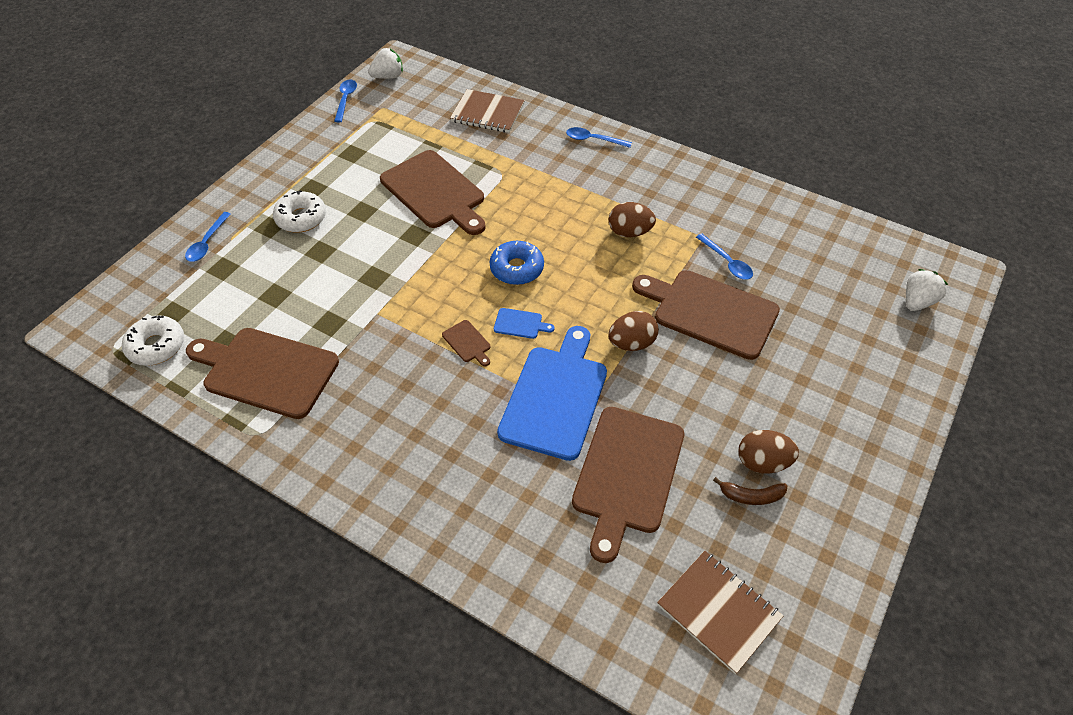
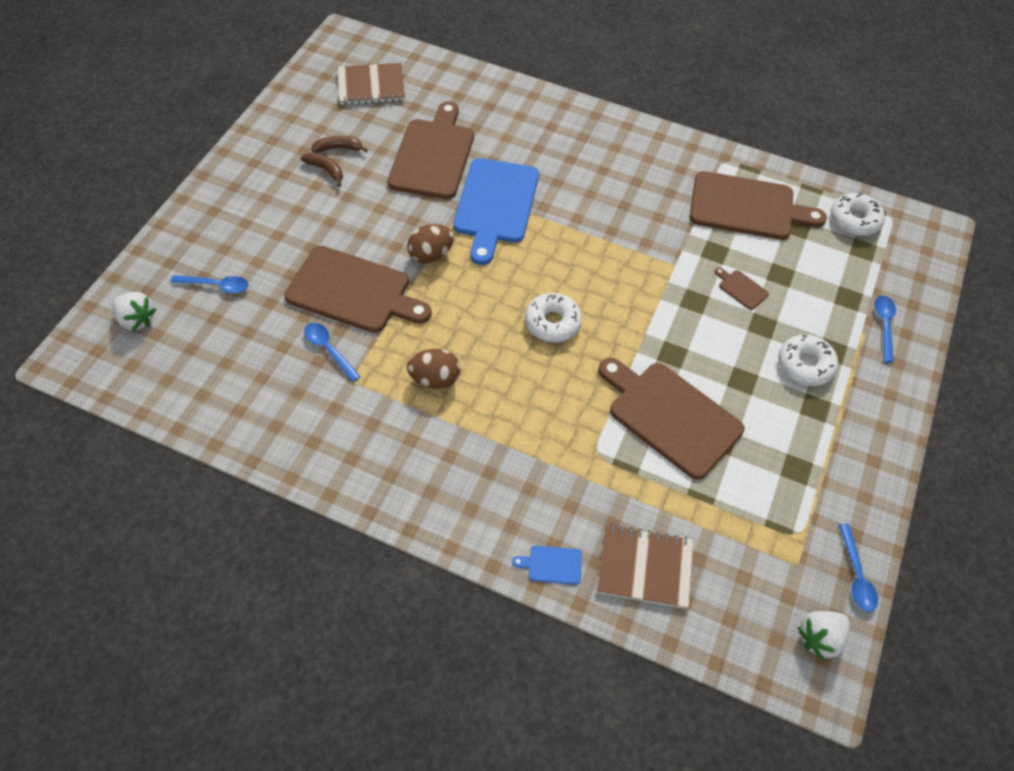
camera: 170 degrees right, 5 degrees up
brown cutting board [442,320,490,366] -> brown cutting board moved to [715,268,769,310]
blue donut [490,241,544,285] -> white donut [525,293,582,342]
blue cutting board [494,308,555,339] -> blue cutting board moved to [512,546,582,585]
blue spoon [566,127,632,148] -> blue spoon moved to [171,275,249,293]
brown notebook [657,551,783,674] -> brown notebook turned 45 degrees counterclockwise [337,63,405,105]
brown egg [739,430,799,474] -> brown banana [300,153,343,187]
white strawberry [906,269,948,311] -> white strawberry turned 90 degrees counterclockwise [112,292,156,331]

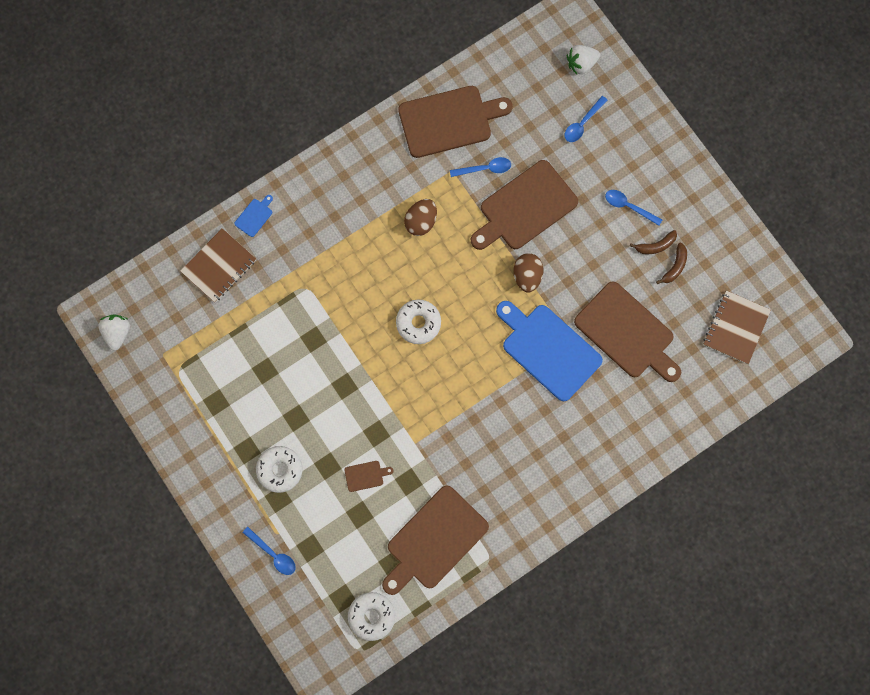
camera: 125 degrees right, 20 degrees up
brown cutting board [598,358,744,480] -> brown cutting board moved to [398,86,513,158]
blue spoon [839,524,878,612] -> blue spoon moved to [605,190,662,226]

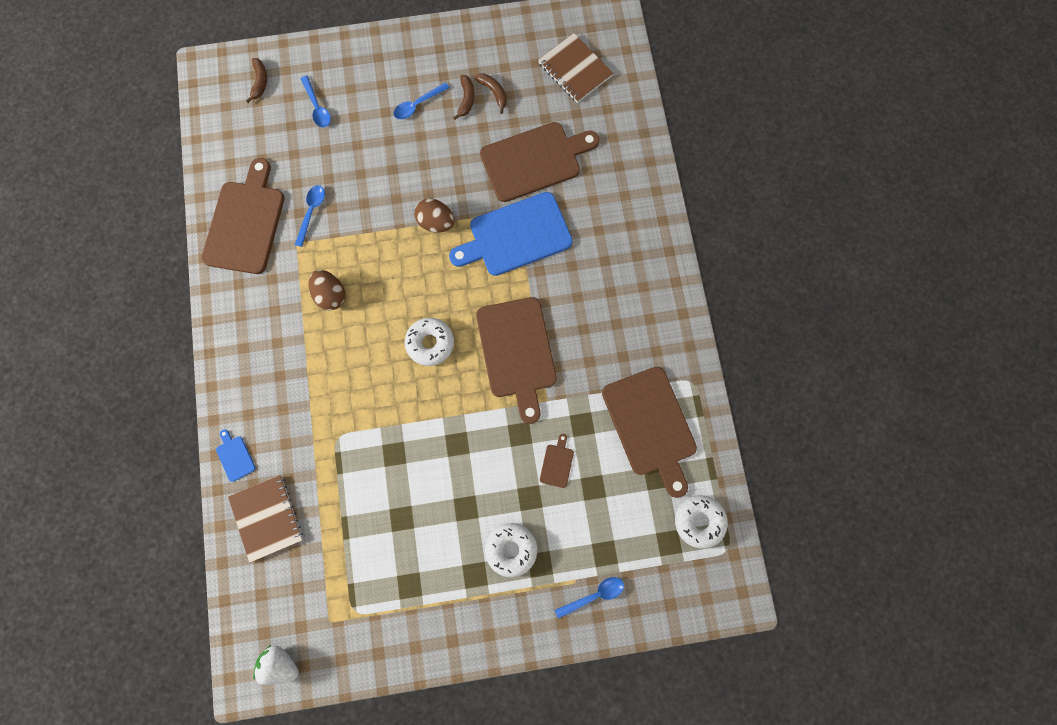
camera: 65 degrees left, 0 degrees up
brown cutting board [471,160,578,250] -> brown cutting board moved to [476,297,557,424]
white strawberry [567,45,600,75] -> brown banana [246,58,267,103]

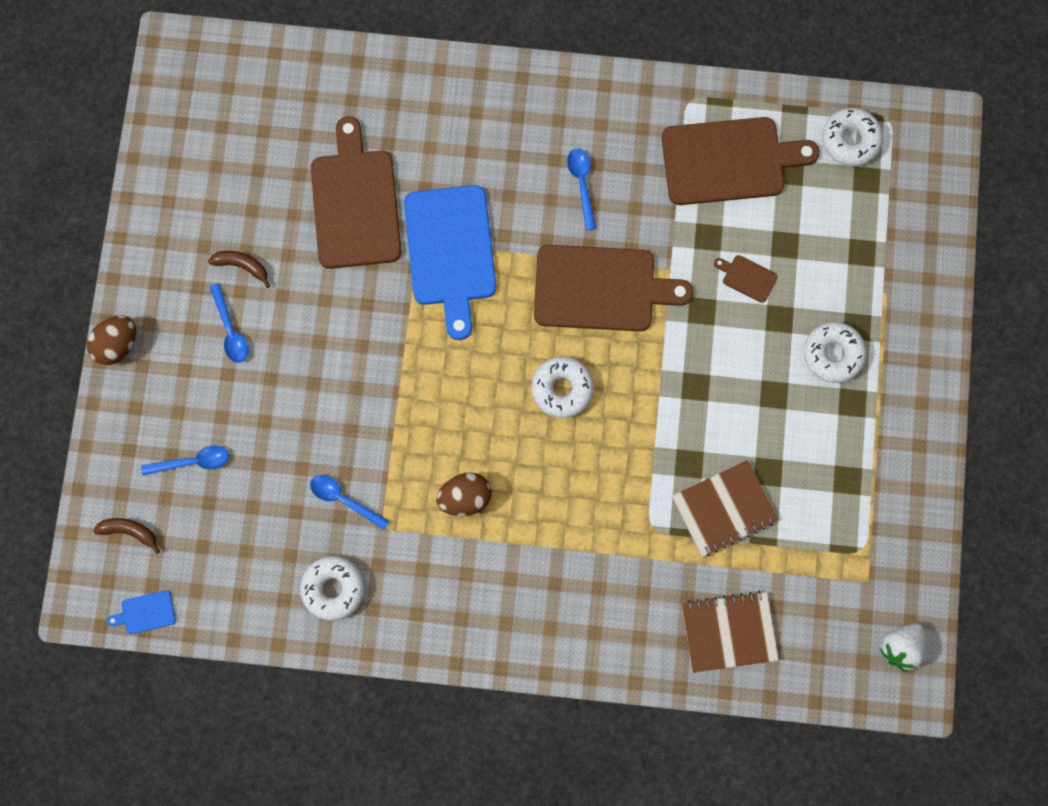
camera: 75 degrees left, 0 degrees up
brown cutting board [202,158,285,274] -> white donut [300,556,365,620]
blue cutting board [216,429,256,482] -> blue cutting board moved to [107,590,176,634]
brown egg [414,199,455,233] -> brown egg moved to [87,315,136,365]
brown banana [475,73,507,114] -> none
brown notebook [538,33,613,103] -> brown notebook moved to [672,460,778,557]
blue spoon [555,577,624,619] -> blue spoon moved to [567,148,596,230]

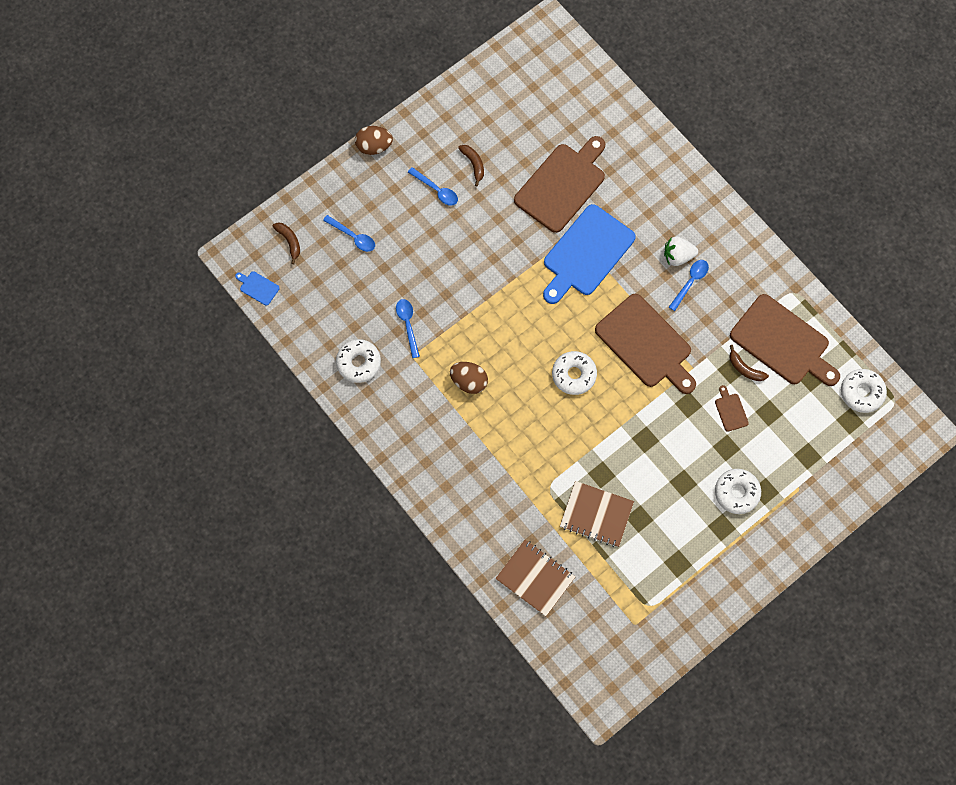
camera: 45 degrees right, 5 degrees down
blue spoon [210,283,249,363] -> blue spoon turned 75 degrees counterclockwise [408,167,458,206]
white strawberry [880,623,925,672] -> white strawberry moved to [664,237,698,266]
none -> brown banana [729,345,769,381]

